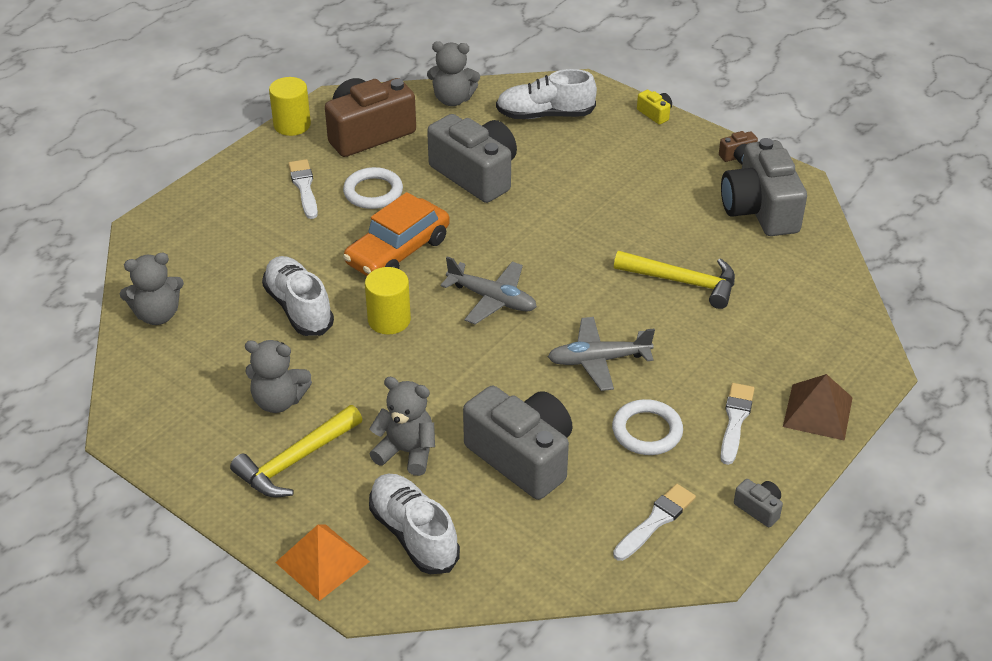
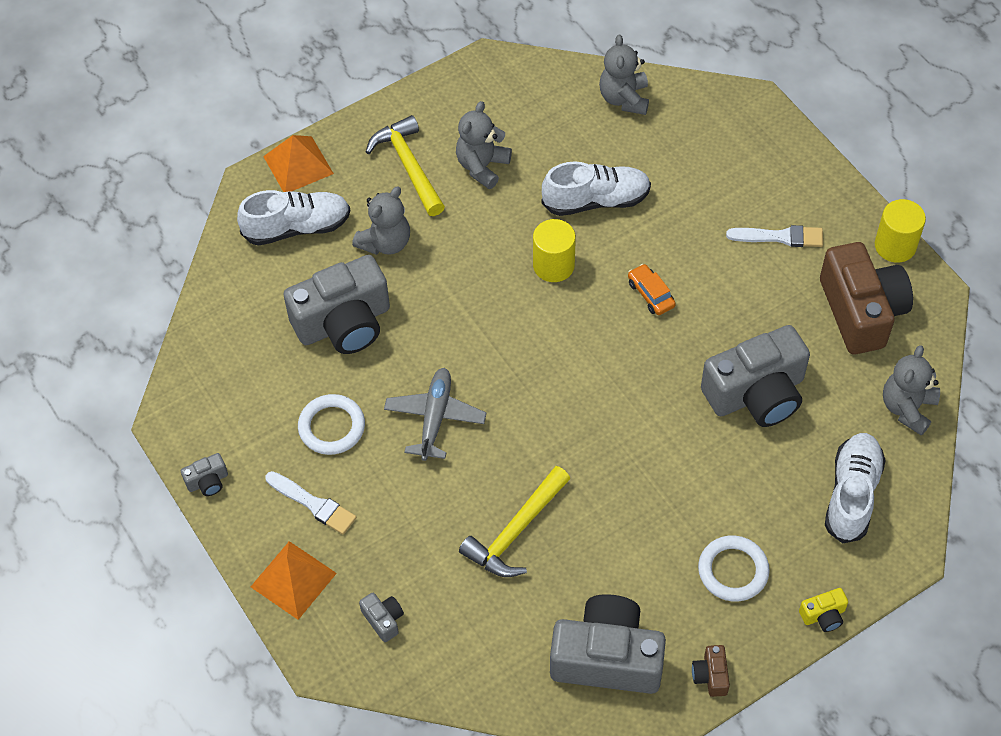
camera: 110 degrees right, 15 degrees up
white ring [343,167,403,209] -> white ring moved to [698,535,770,602]
orange car [343,192,450,276] -> orange car [628,264,676,315], size x0.49
grey plane [441,256,537,324] -> none
white brush [613,484,696,561] -> none
brown pyramid [783,374,853,441] -> orange pyramid [251,541,337,620]
none -> grey camera [359,593,404,642]

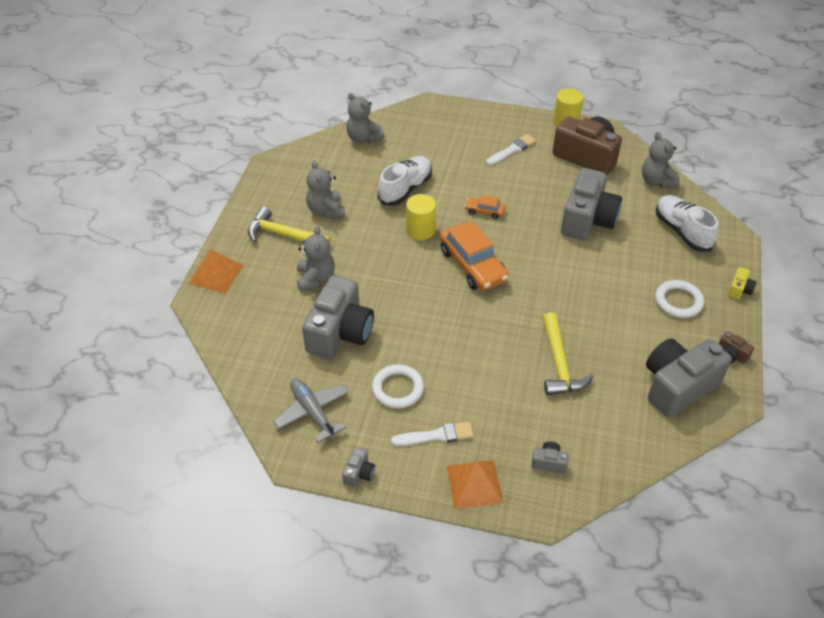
camera: 45 degrees left, 10 degrees down
white shoe [237,190,350,246] -> none
grey plane [384,368,486,461] -> grey plane moved to [273,378,349,443]
none -> orange car [440,221,509,291]

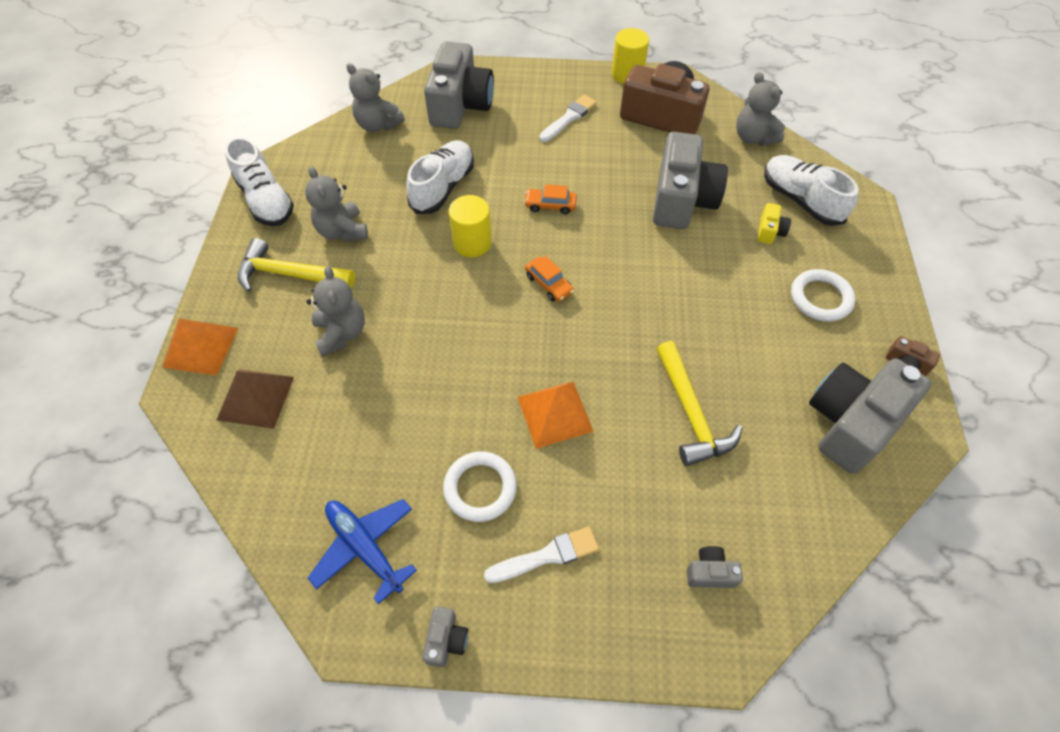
camera: 10 degrees left, 10 degrees up
grey plane [273,378,349,443] -> blue plane [308,499,417,604]
grey camera [302,275,374,359] -> grey camera moved to [424,41,494,129]
orange car [440,221,509,291] -> orange car [525,256,574,302], size x0.49
orange pyramid [447,461,504,509] -> orange pyramid moved to [518,382,594,449]
yellow camera [728,267,757,299] -> yellow camera moved to [758,203,791,244]
none -> brown pyramid [217,369,294,429]
none -> white shoe [225,137,294,226]

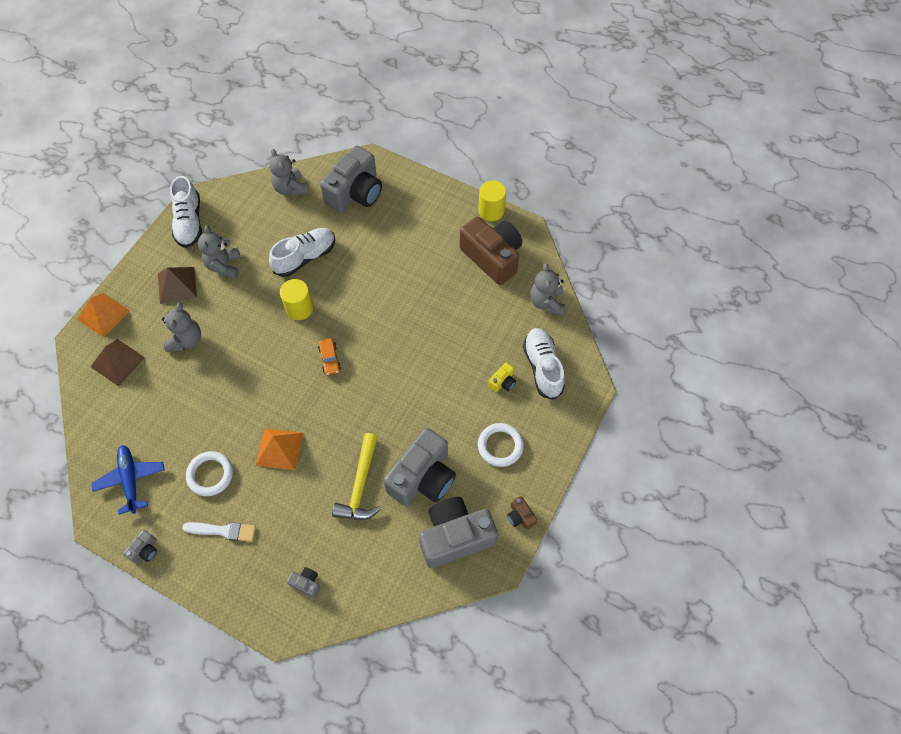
camera: 25 degrees right, 5 degrees up
yellow hammer [238,238,355,292] -> brown pyramid [158,267,197,304]
orange car [524,184,577,215] -> none
white brush [539,95,597,142] -> none
grey camera [653,132,728,229] -> grey camera moved to [383,428,456,506]

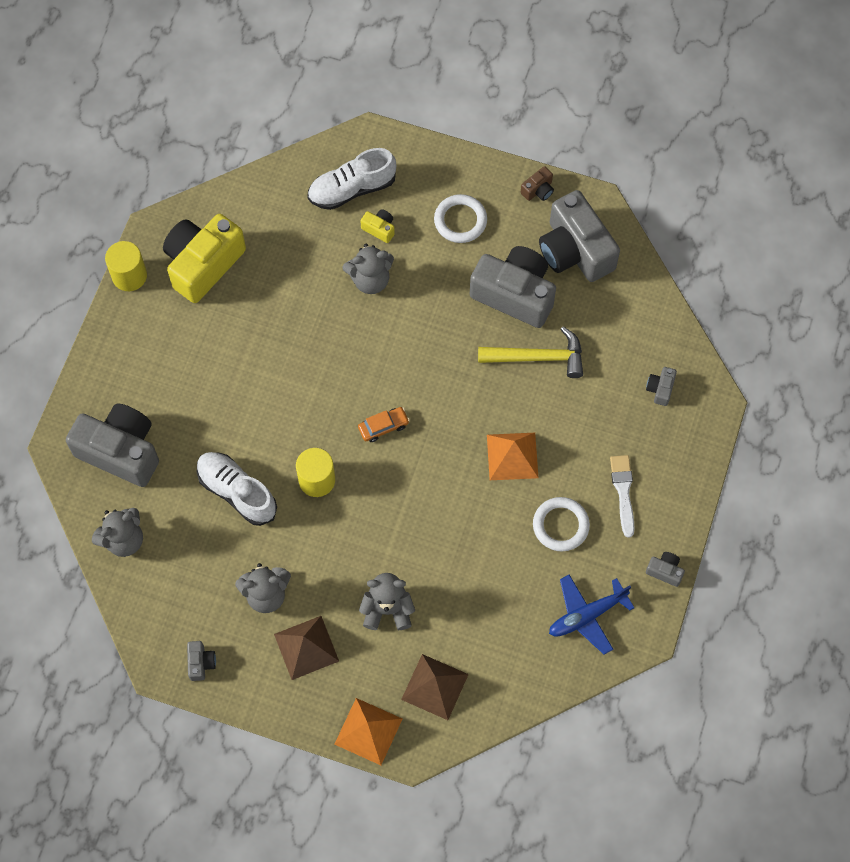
camera: 100 degrees left, 5 degrees up
white shoe [170,176,202,248] -> grey camera [187,641,216,681]
brown camera [460,217,522,285] -> yellow camera [163,214,246,303]
grey teddy bear [530,263,565,315] -> grey teddy bear moved to [343,244,394,294]

